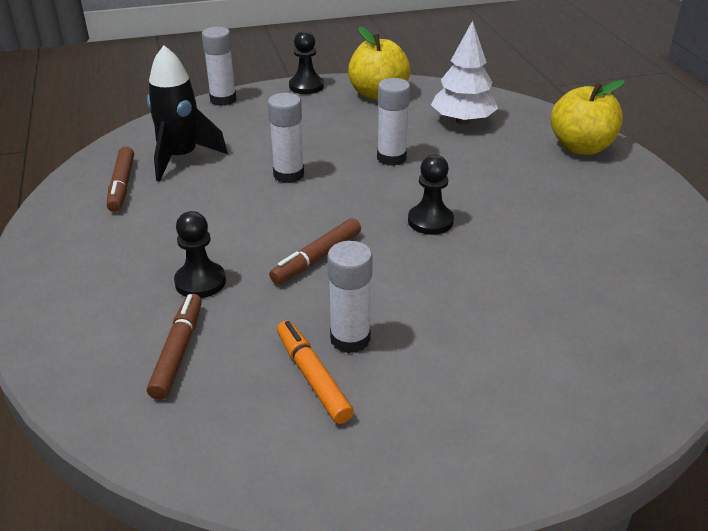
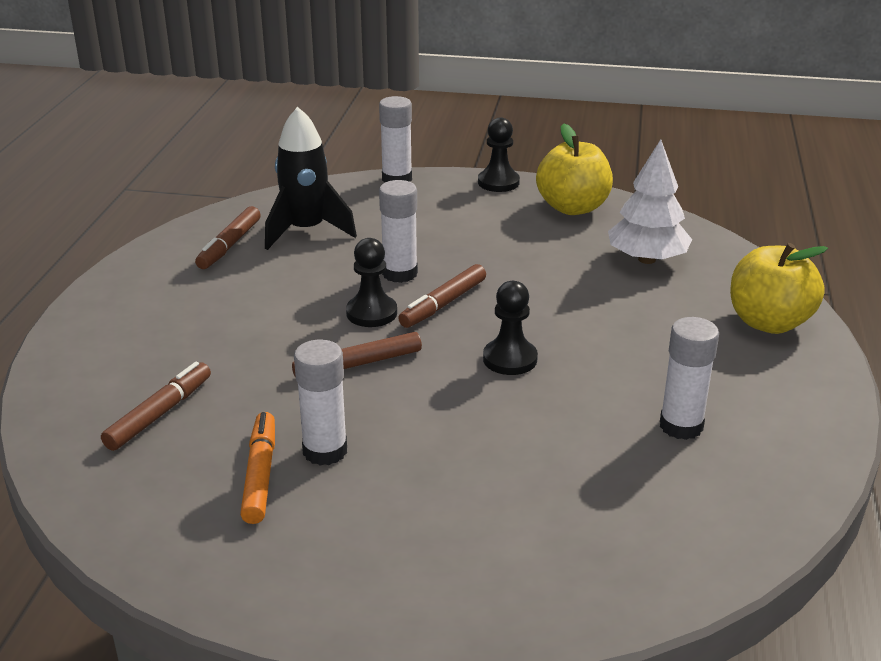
camera: 25 degrees right, 5 degrees down
black pawn [174,211,226,298] -> black pawn moved to [346,238,397,327]
white glue stick [377,78,410,166] -> white glue stick moved to [660,317,719,440]
none -> brown marker [398,264,486,328]

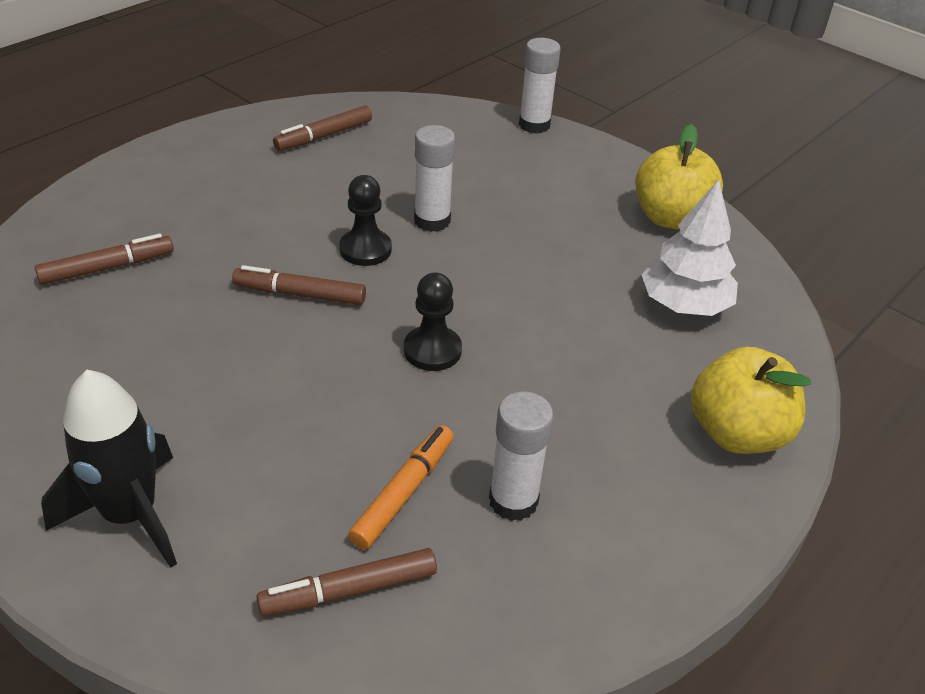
camera: 30 degrees right, 10 degrees up
orange marker [240,412,275,524] -> orange marker moved to [348,425,454,550]
black rocket [265,107,357,250] -> black rocket moved to [41,370,177,568]
white glue stick [294,339,347,466] -> none
brown marker [398,264,486,328] -> brown marker moved to [256,548,437,616]
black pawn [478,117,520,192] -> none

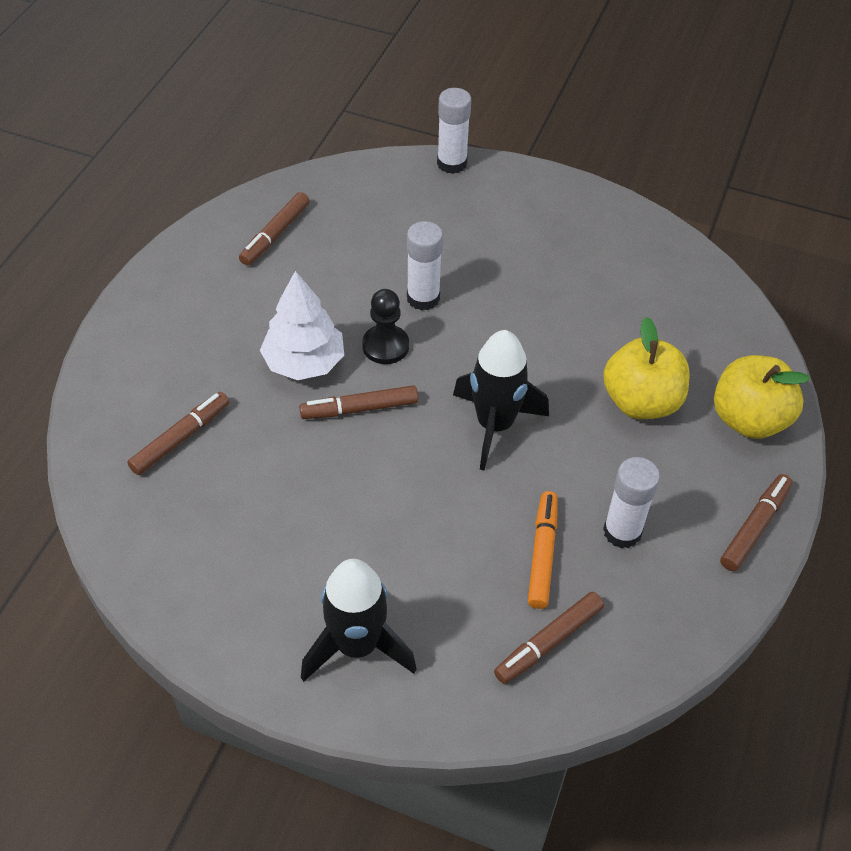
camera: 20 degrees left, 10 degrees up
black pawn [404,272,462,371] -> black rocket [453,330,549,471]
yellow apple [635,124,723,230] -> yellow apple moved to [603,317,690,419]
white tree [641,179,738,316] -> white tree moved to [260,271,344,380]
none -> brown marker [720,474,792,571]

